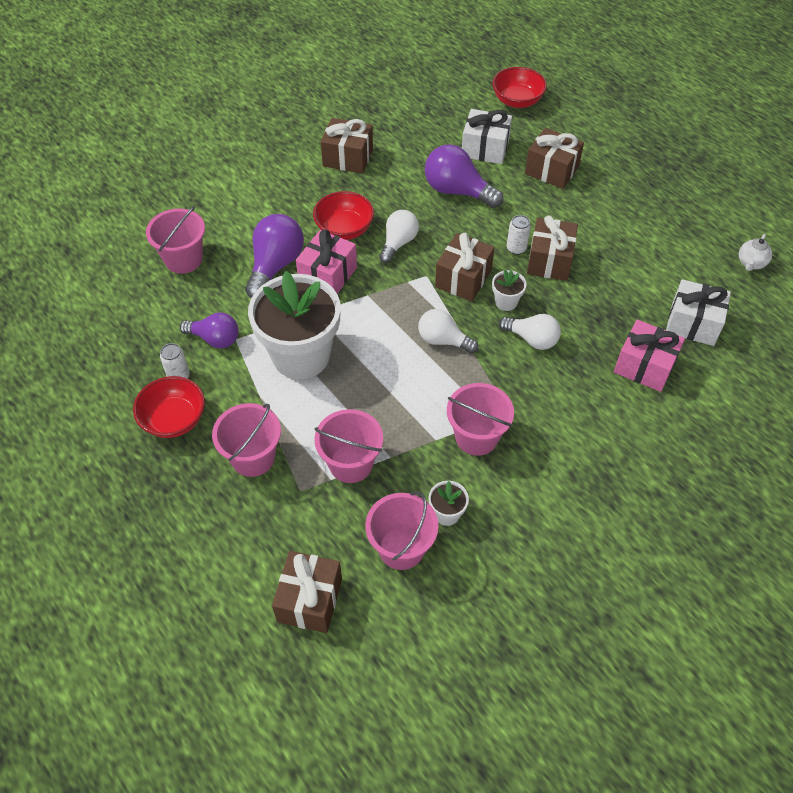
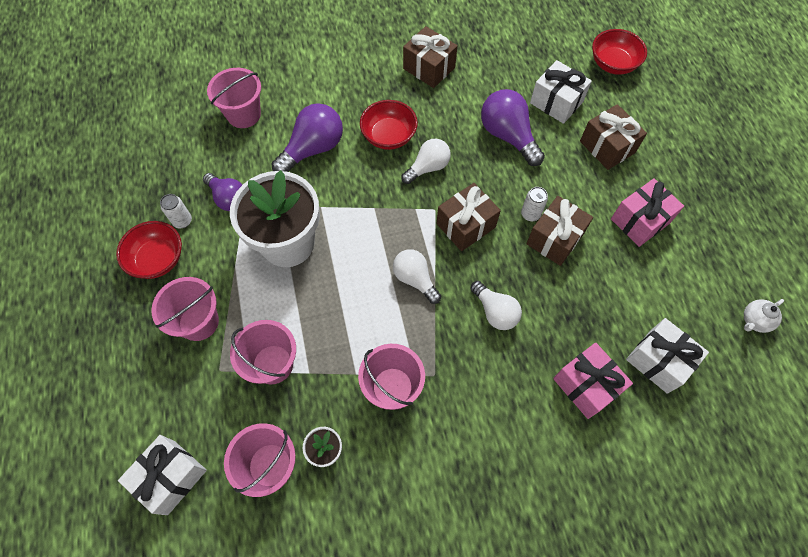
camera: 25 degrees right, 10 degrees up
brown gift [272,551,342,633] -> white gift [118,435,207,515]
pink gift [296,229,357,294] -> pink gift moved to [611,178,684,247]
white flower pot [492,270,526,311] -> none

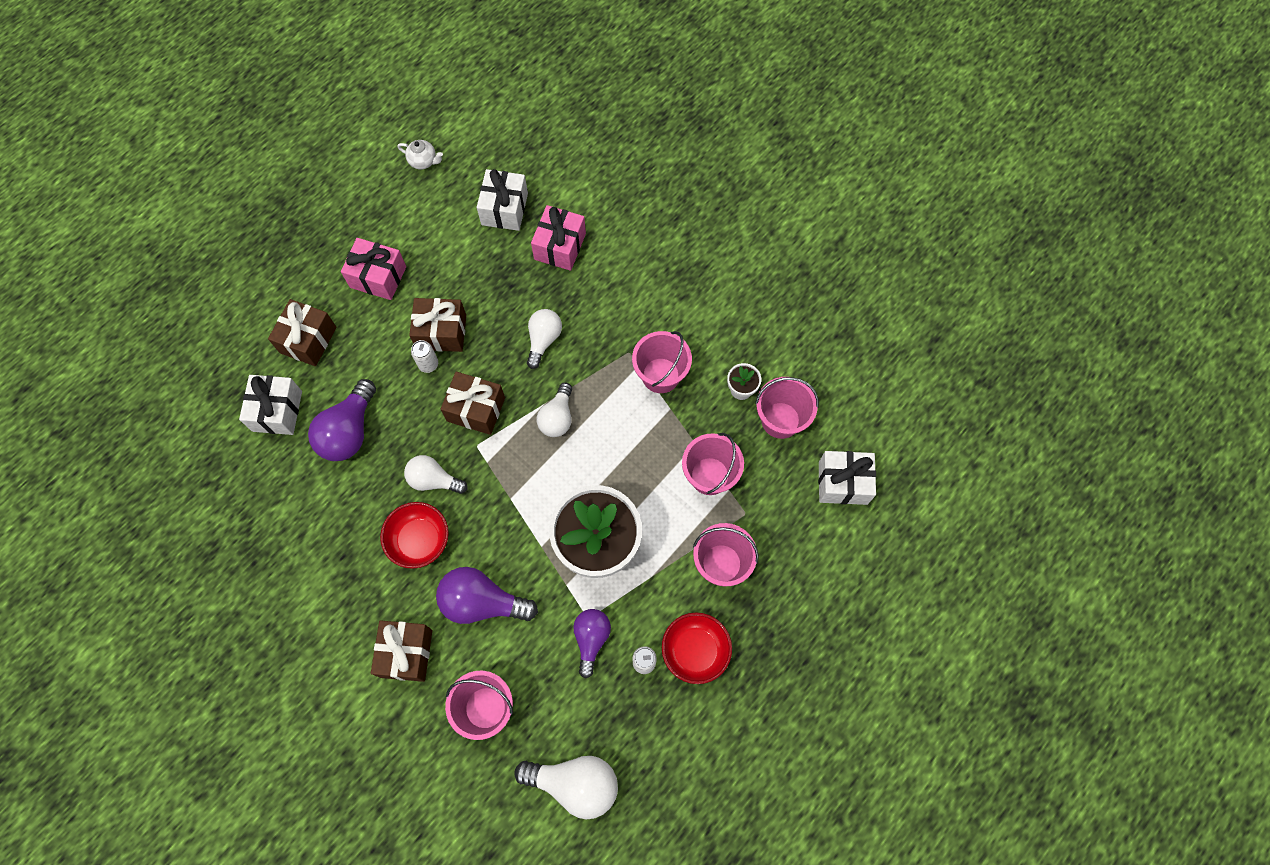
camera: 125 degrees left, 5 degrees up
brown gift [403,26,457,88] -> brown gift moved to [371,620,432,682]
red bowl [592,29,647,75] -> none
none -> white light bulb [514,756,618,820]

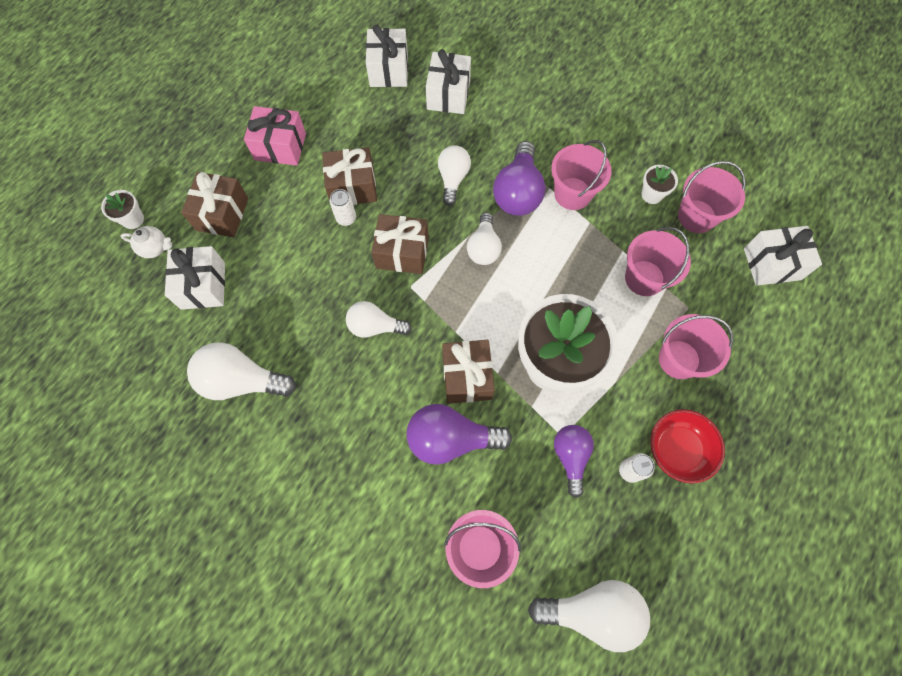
camera: 10 degrees left, 0 degrees up
purple light bulb [308,379,376,461] -> purple light bulb moved to [493,141,545,216]
brown gift [371,620,432,682] -> brown gift moved to [442,340,495,404]
red bowl [380,502,449,569] -> none
white teapot [397,140,443,170] -> white teapot moved to [121,226,172,258]
pink gift [531,205,586,271] -> white gift [426,49,471,114]
none -> white flower pot [101,190,144,229]
none -> white light bulb [187,342,296,400]

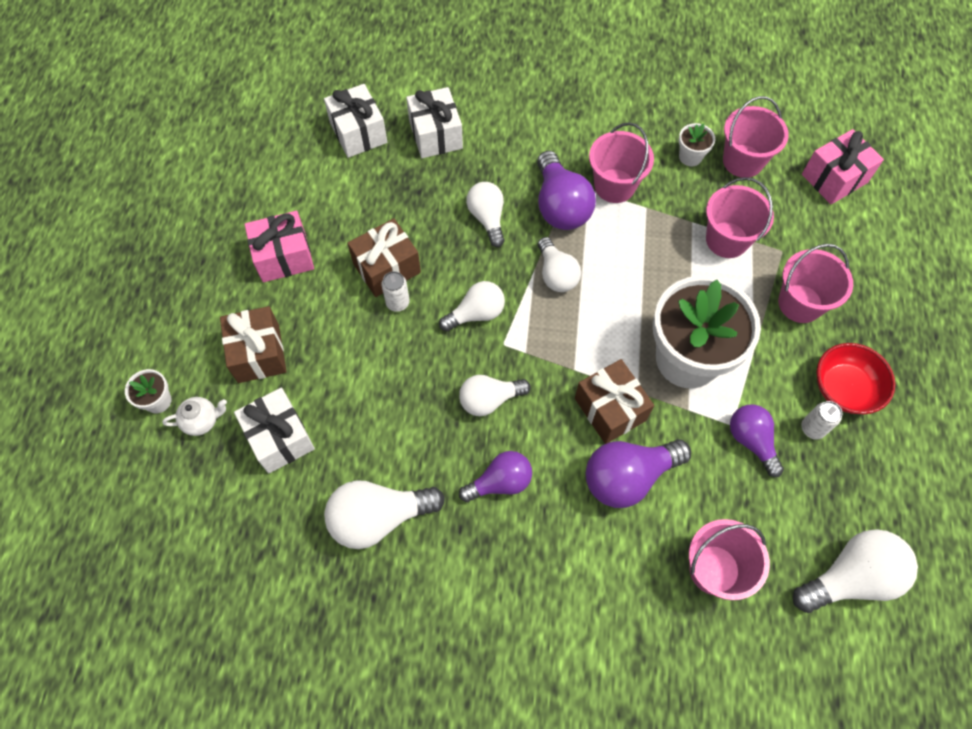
camera: 25 degrees left, 5 degrees down
brown gift [371,214,429,274] -> white light bulb [439,281,505,331]
white gift [744,226,822,286] -> pink gift [802,129,884,204]
none -> purple light bulb [459,451,532,502]

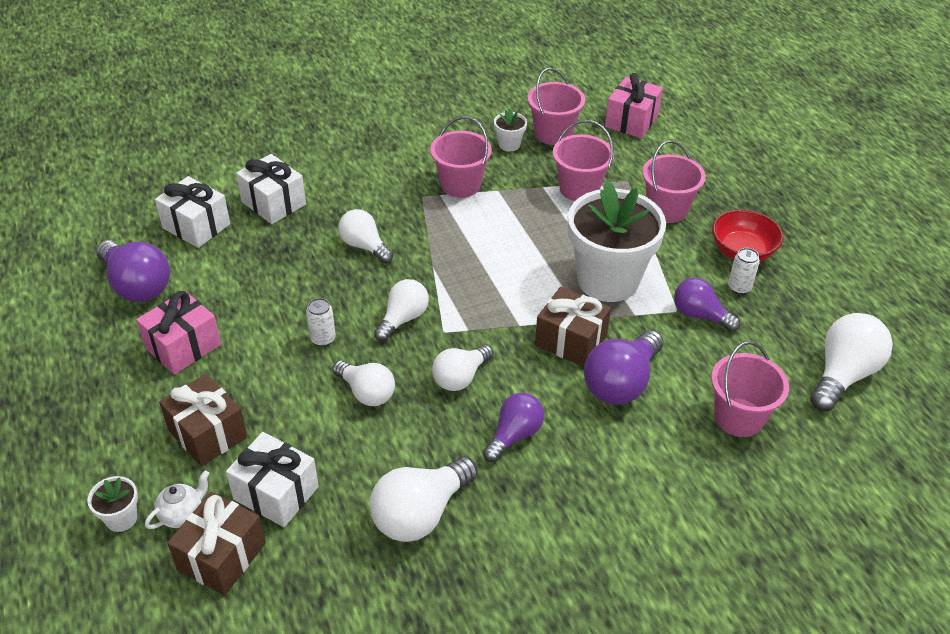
camera: 30 degrees left, 20 degrees down
brown gift [347,218,421,297] -> brown gift moved to [167,492,266,596]
purple light bulb [537,151,596,230] -> purple light bulb moved to [96,240,170,302]
white light bulb [538,237,581,292] -> white light bulb moved to [332,361,395,406]

